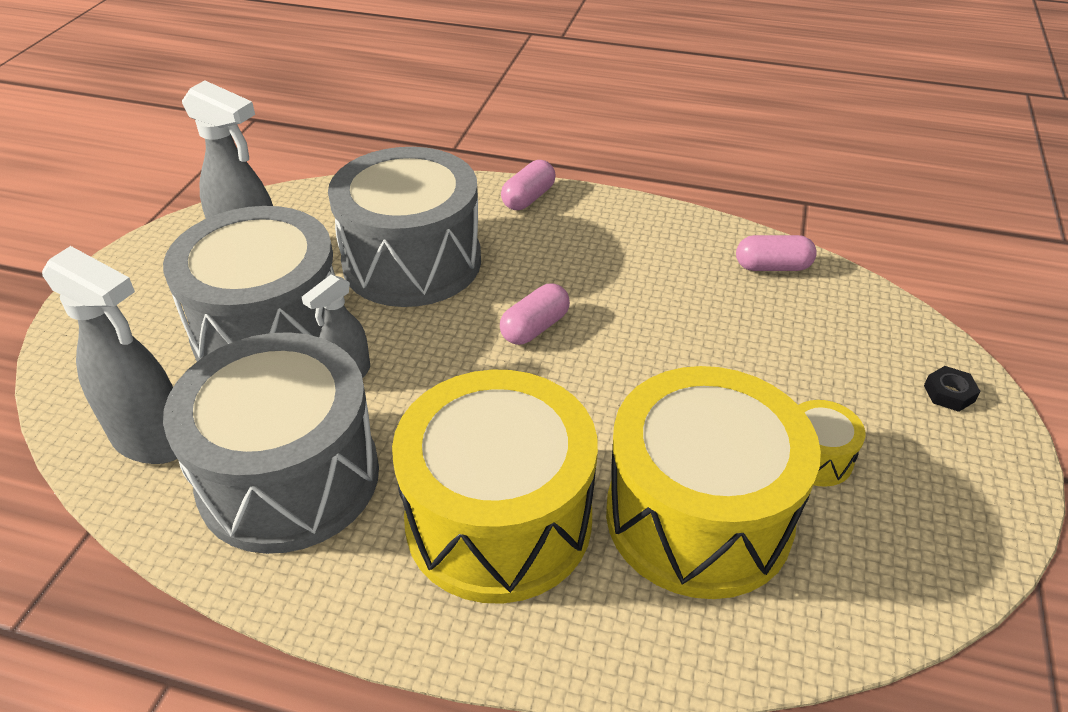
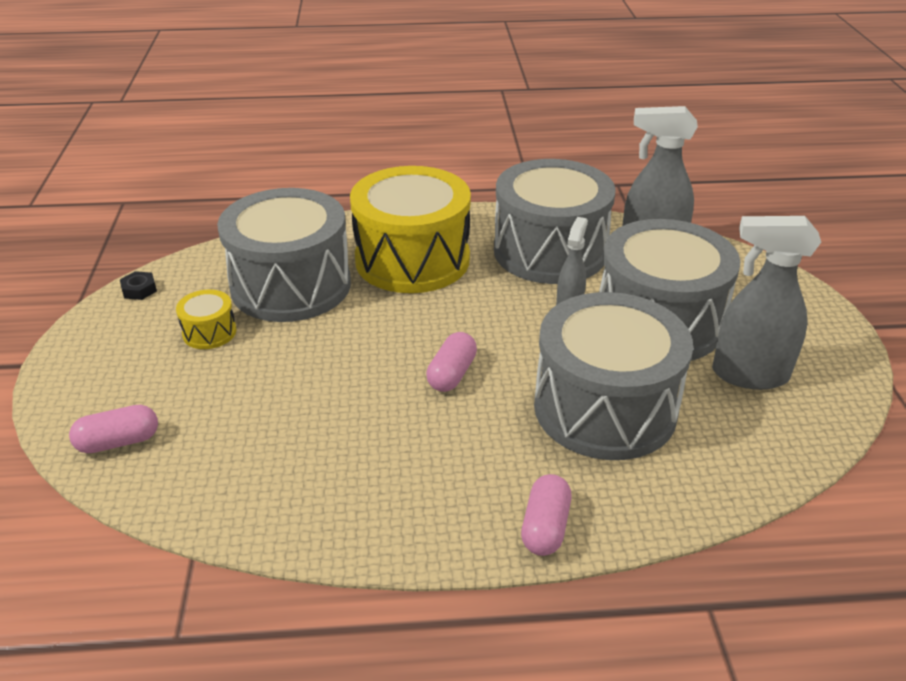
camera: 160 degrees right, 5 degrees down
yellow drum [606,366,821,599] -> grey drum [217,188,351,322]
pink capsule [736,235,817,271] -> pink capsule moved to [69,405,158,453]
black nut [924,366,981,412] -> black nut moved to [120,271,157,300]

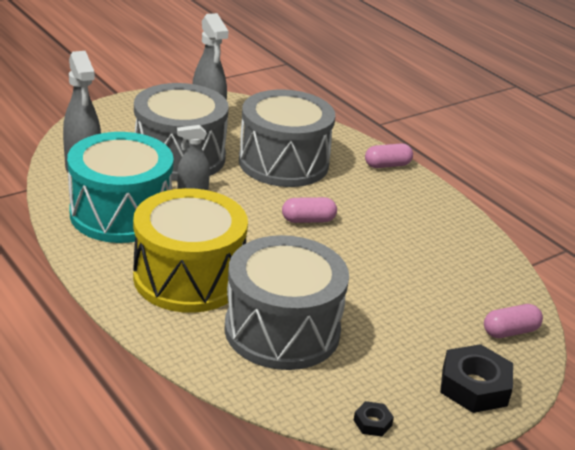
camera: 125 degrees left, 5 degrees down
pink capsule [69,405,158,453] -> pink capsule turned 60 degrees counterclockwise [484,304,543,338]
yellow drum [176,289,237,349] -> none
grey drum [494,159,616,284] -> turquoise drum [67,132,174,243]
none -> black nut [440,344,513,413]

